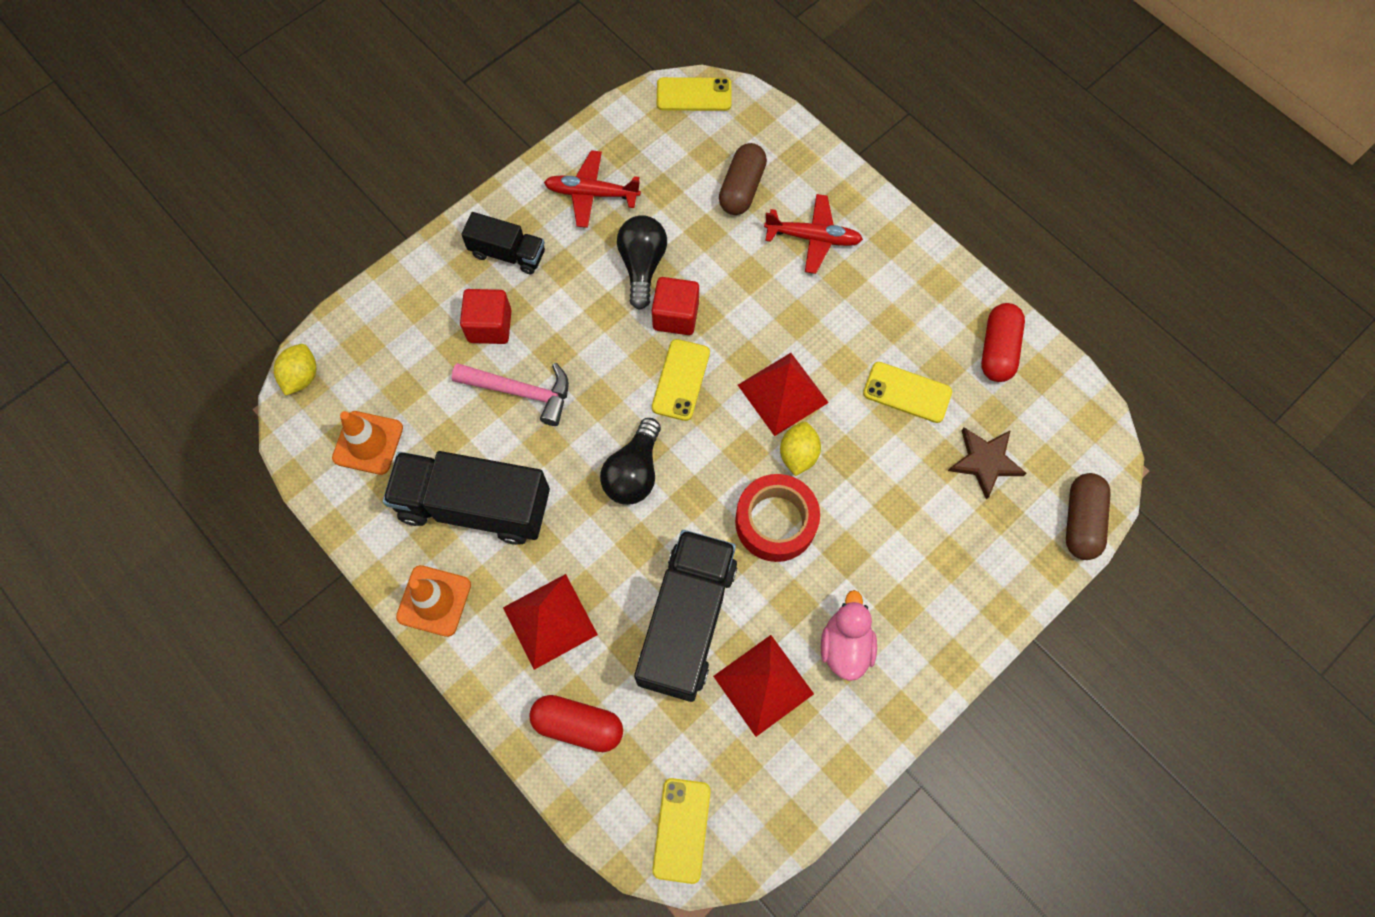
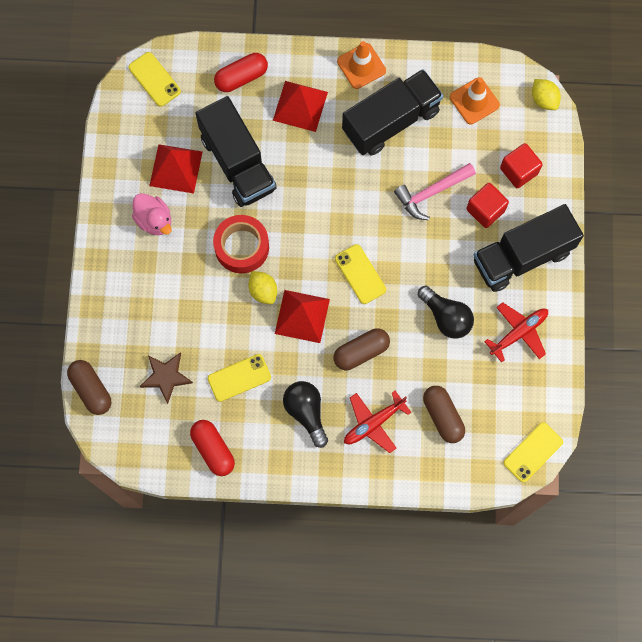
camera: 135 degrees right, 5 degrees up
black truck [461,212,545,274] -> black truck [474,204,584,292], size x1.82
black light bulb [600,418,661,505] -> black light bulb moved to [283,381,328,448]
red cube [652,277,699,335] -> red cube moved to [500,143,543,188]
none -> brown capsule [334,328,390,370]

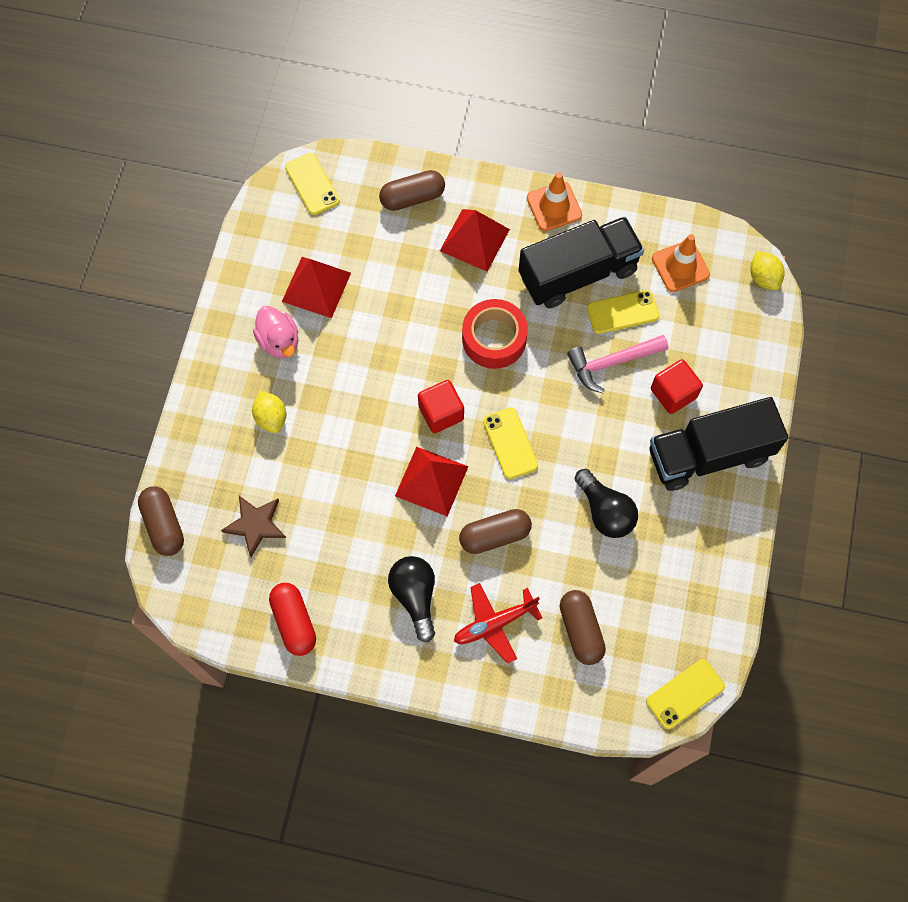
camera: 10 degrees right, 5 degrees down
black truck [195,96,277,207] -> none
yellow phone [208,354,271,402] -> yellow phone moved to [587,290,659,334]
red tape [213,215,269,273] -> red tape moved to [462,299,528,369]
red capsule [214,53,268,92] -> brown capsule [379,170,445,211]
yellow lemon [248,271,278,304] -> yellow lemon moved to [252,391,286,433]
red plane [484,302,548,363] -> none
red cube [500,143,543,188] -> red cube moved to [418,380,464,433]

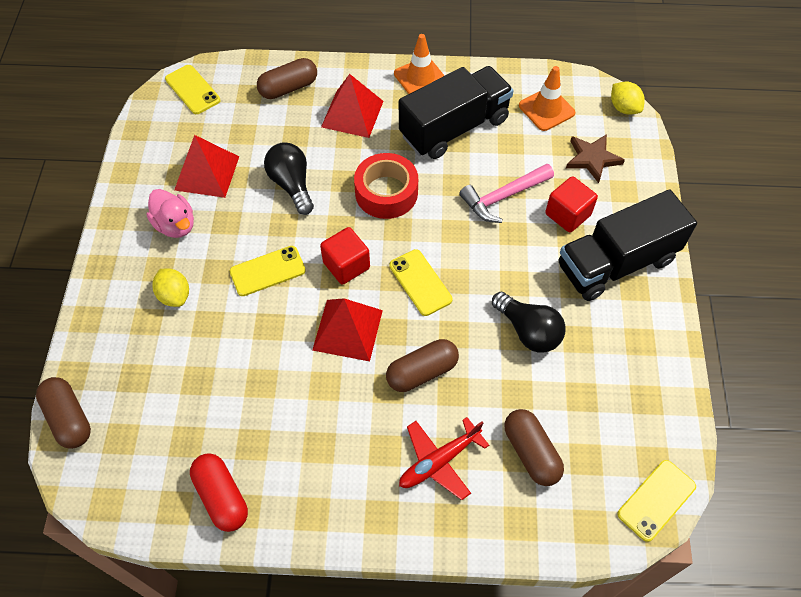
camera: 10 degrees left, 10 degrees down
brown star [221,496,286,557] -> brown star moved to [566,134,625,183]
black light bulb [388,556,435,642] -> black light bulb moved to [264,142,314,215]
yellow phone [587,290,659,334] -> yellow phone moved to [230,246,306,296]

